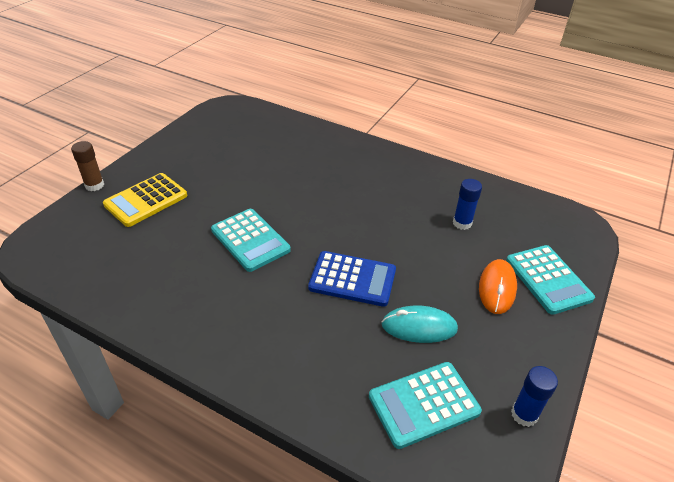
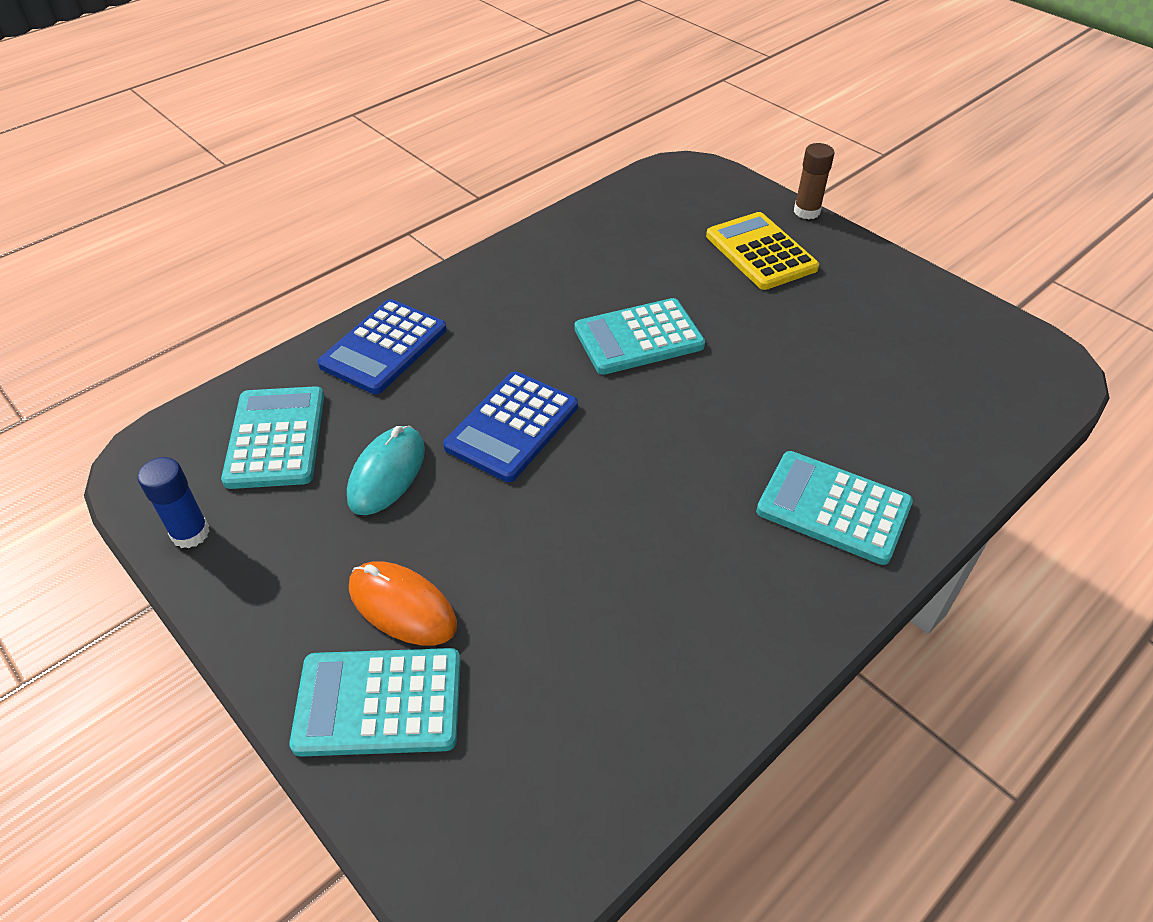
camera: 110 degrees right, 5 degrees up
blue glue stick [453,179,482,230] -> none
none -> blue calculator [317,299,447,394]
none -> turquoise calculator [756,451,913,565]

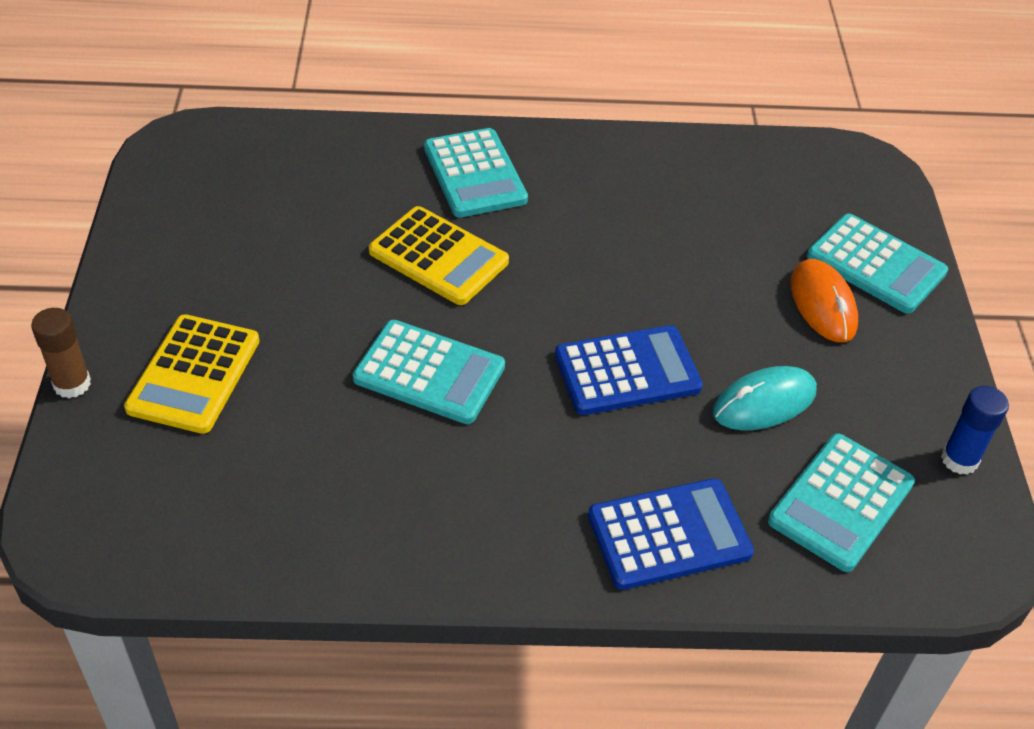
camera: 140 degrees left, 0 degrees up
none -> yellow calculator [369,206,509,305]

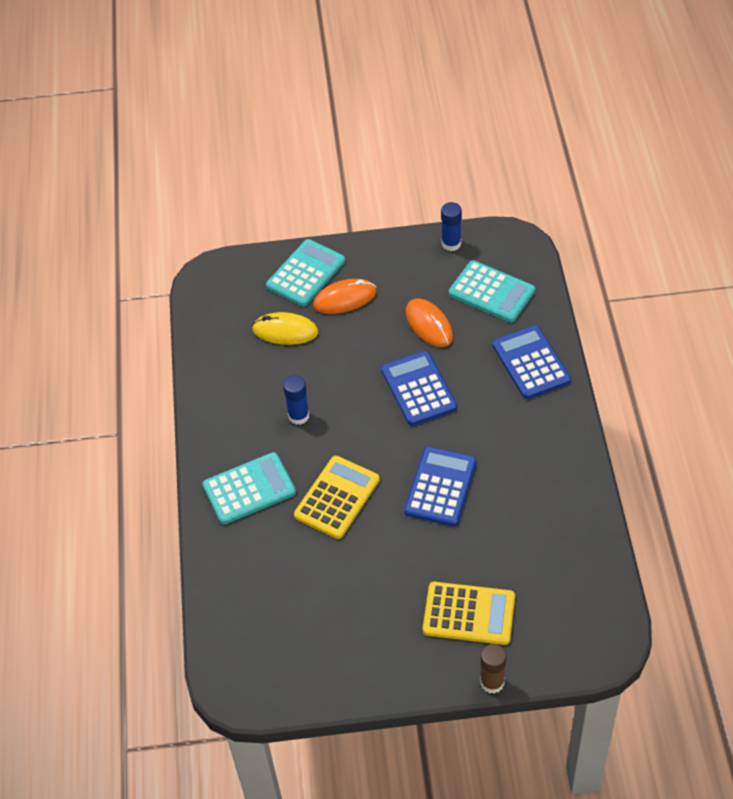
camera: 90 degrees left, 5 degrees up
turquoise calculator [353,320,505,424] -> blue calculator [404,446,477,526]
turquoise mouse [713,366,817,430] -> orange mouse [406,298,453,347]
none -> yellow mouse [252,312,318,345]
none -> blue glue stick [283,375,309,425]

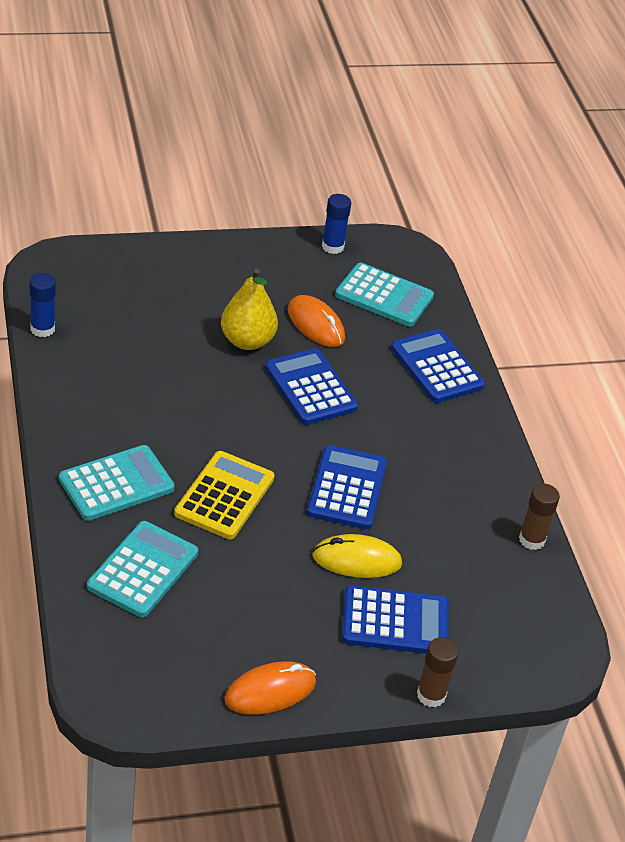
camera: 15 degrees left, 10 degrees down
yellow mouse [252,312,318,345] -> yellow mouse moved to [312,534,402,578]
turquoise calculator [266,239,345,307] -> turquoise calculator moved to [87,521,198,617]
blue glue stick [283,375,309,425] -> blue glue stick moved to [30,273,56,337]
orange mouse [313,279,376,314] -> orange mouse moved to [224,661,316,715]
yellow calculator [423,582,515,645] -> blue calculator [342,585,449,653]
none -> yellow pear [221,269,278,350]
none -> brown glue stick [519,484,560,550]

